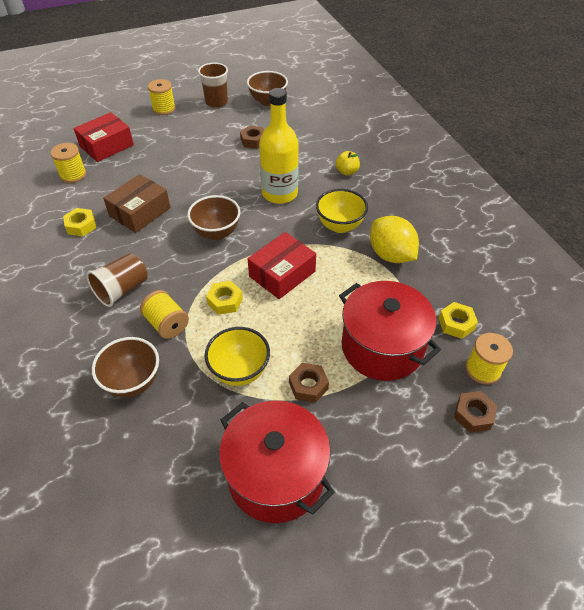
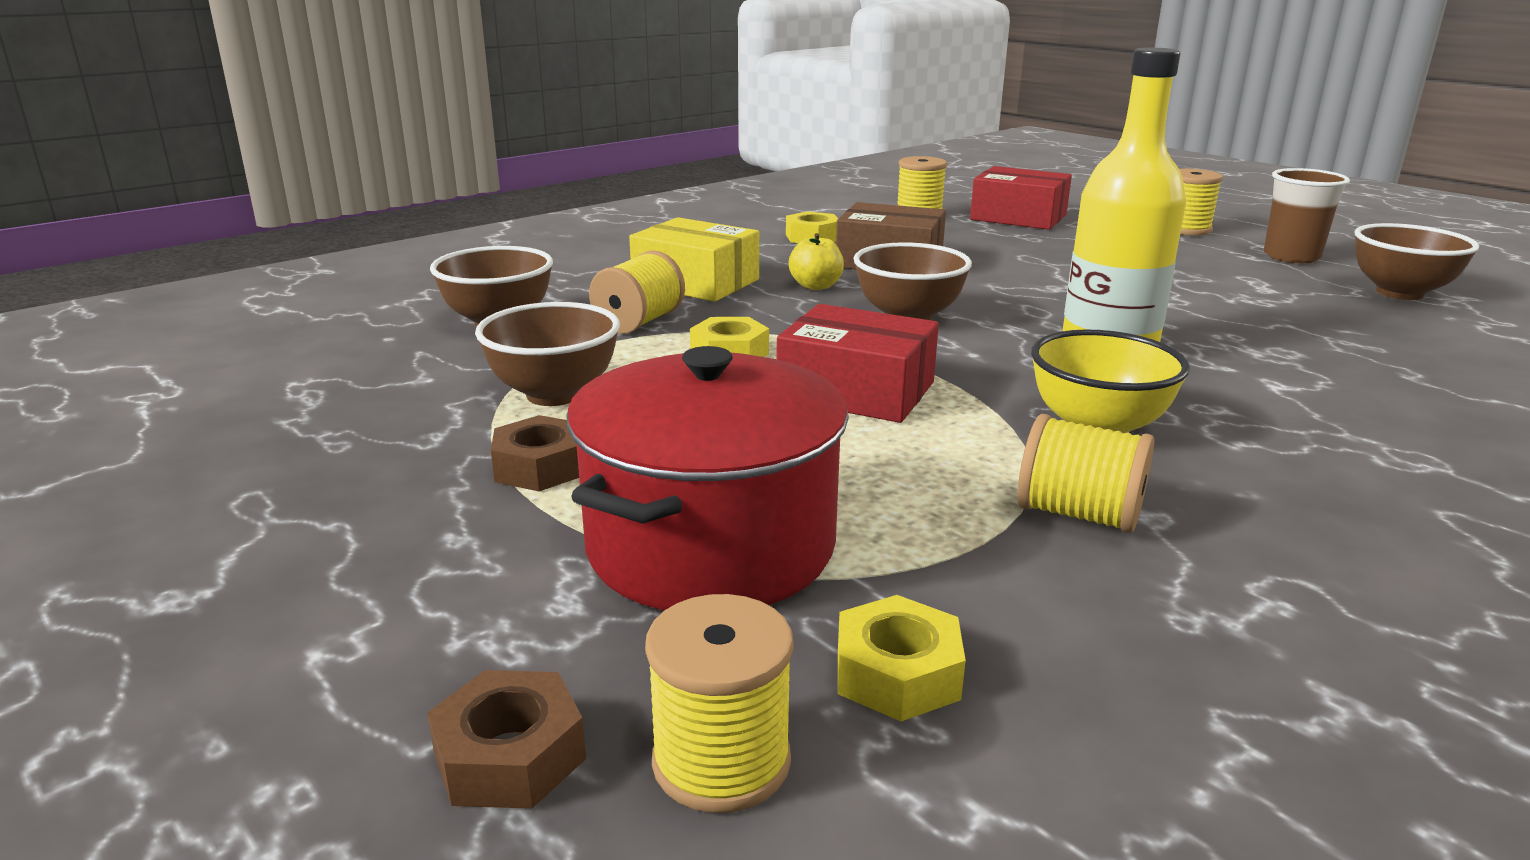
camera: 70 degrees right, 25 degrees down
brown cup [86,253,147,307] -> yellow box [629,217,759,302]
yellow bowl [205,327,270,386] -> brown bowl [475,302,620,406]
red pot [219,401,335,523] -> none
brown nut [240,126,264,149] -> none
yellow apple [335,151,360,175] -> yellow apple moved to [789,233,844,290]
yellow lemon [370,216,419,263] -> yellow spool [1018,414,1154,533]

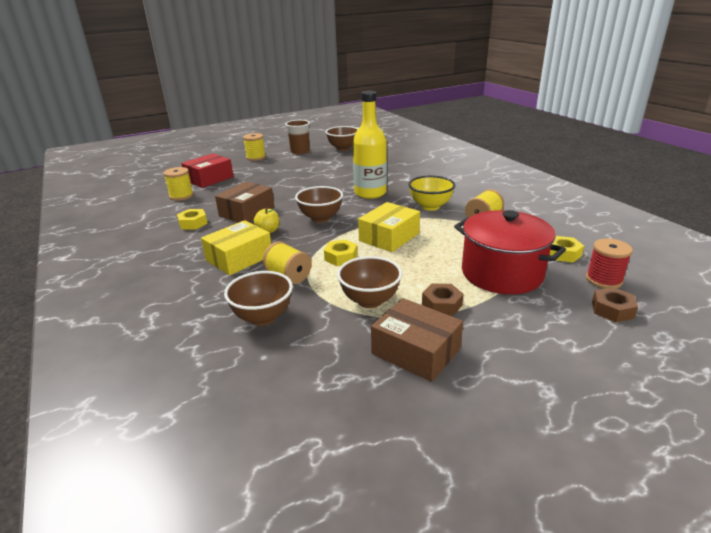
camera: 75 degrees left, 5 degrees up
yellow spool [645,594,794,813] -> red spool [586,238,633,288]
red box [777,304,939,423] -> yellow box [358,202,420,252]
none -> brown box [371,298,463,382]

